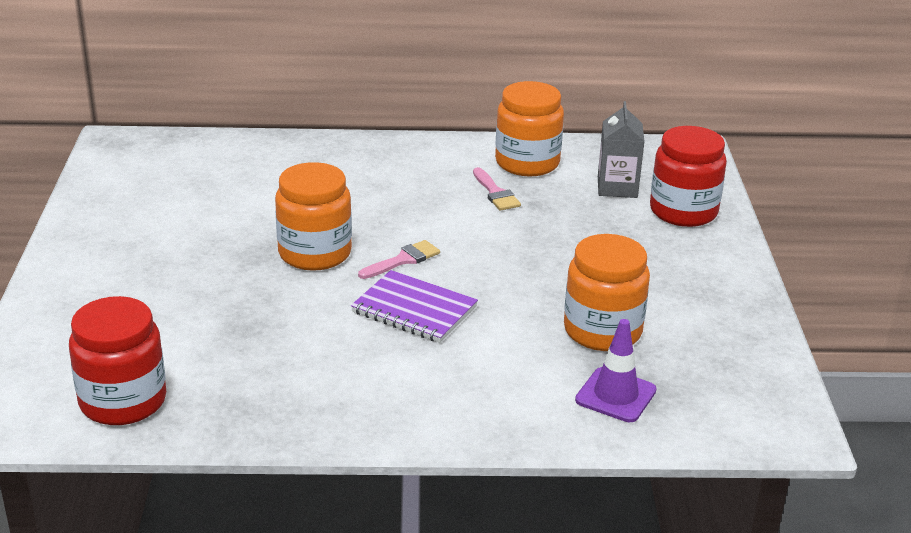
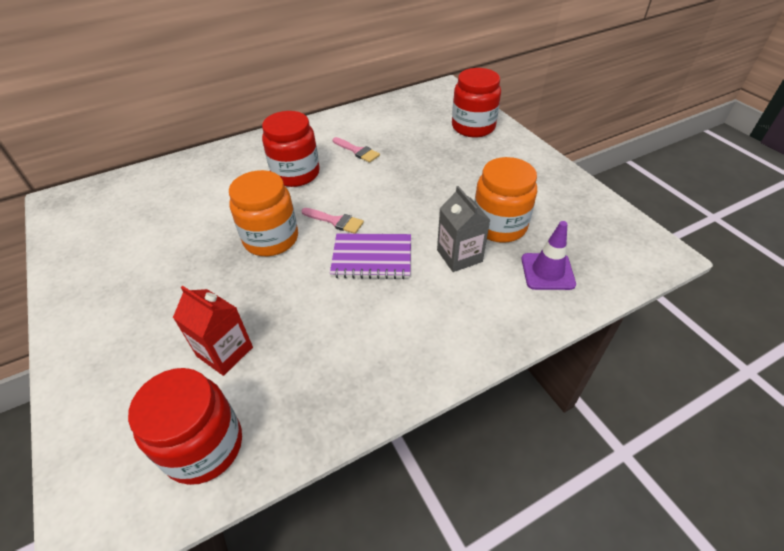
camera: 25 degrees left, 15 degrees up
pink brush [358,240,440,279] -> pink brush turned 90 degrees clockwise [301,208,364,234]
orange jar [495,81,564,176] -> none
grey carton [598,101,645,198] -> grey carton moved to [437,186,490,272]
none -> red carton [173,286,253,376]
none -> red jar [262,111,320,187]

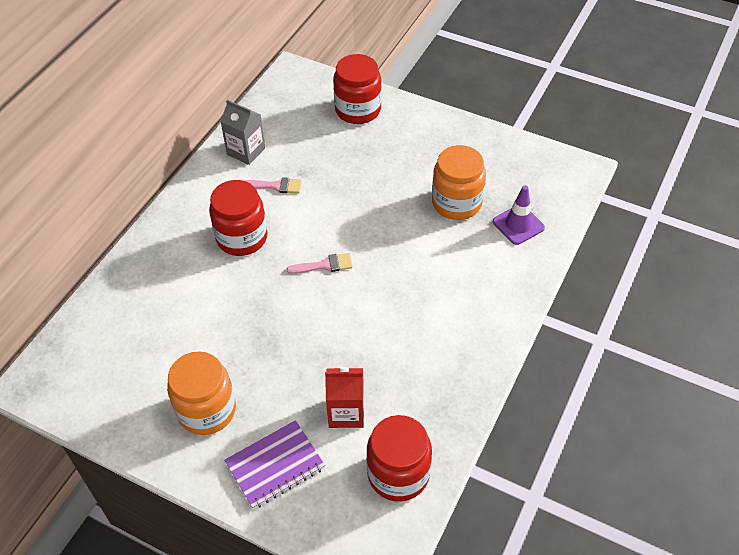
camera: 35 degrees left, 5 degrees up
orange jar [229,170,298,256] -> orange jar moved to [167,351,236,435]
purple notebook [330,233,411,279] -> purple notebook moved to [224,420,325,509]
grey carton [437,186,490,272] -> grey carton moved to [220,100,265,165]

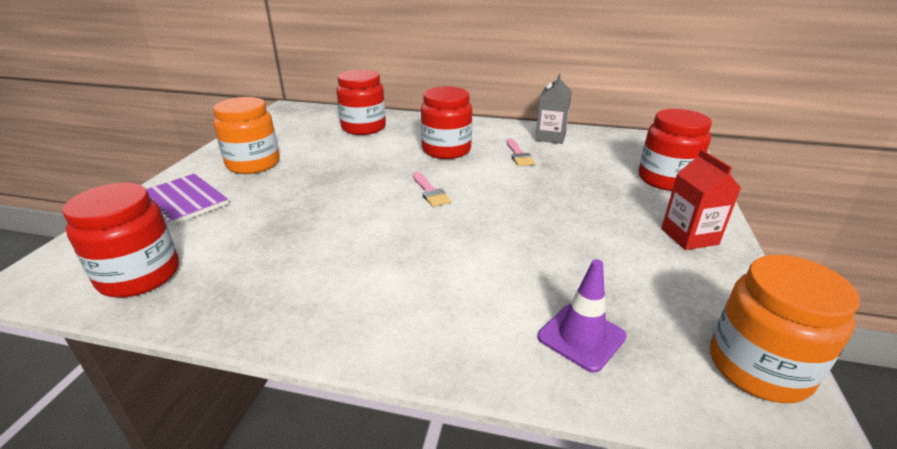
camera: 75 degrees right, 20 degrees down
red carton [325,367,364,428] -> red carton moved to [661,150,741,250]
orange jar [432,145,486,220] -> orange jar moved to [710,255,860,403]
none -> red jar [336,70,386,135]

